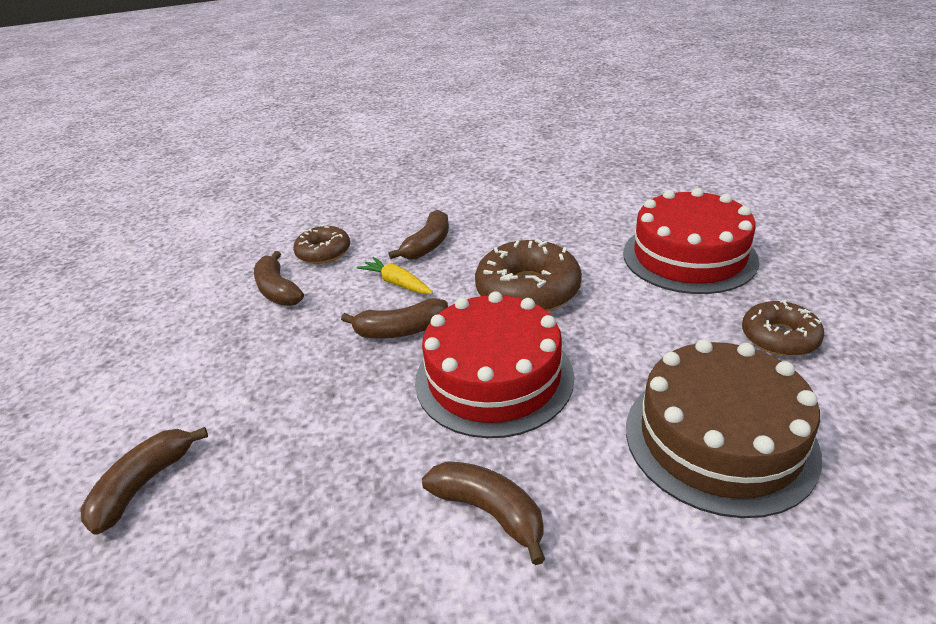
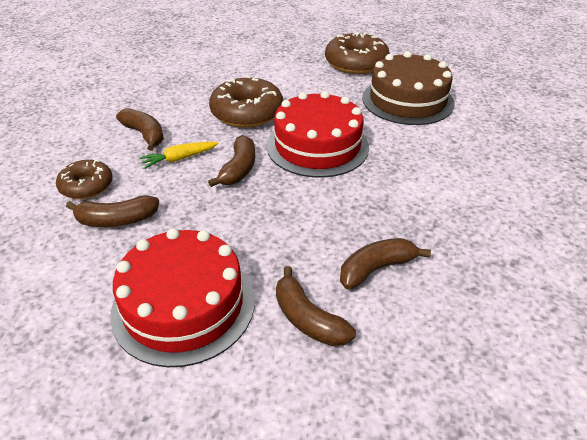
camera: 70 degrees left, 5 degrees up
brown banana [422,461,545,565] -> brown banana moved to [340,238,431,289]
red cake [623,188,759,294] -> red cake moved to [111,228,255,367]
brown donut [742,300,824,356] -> brown donut [325,32,390,74], size x1.64

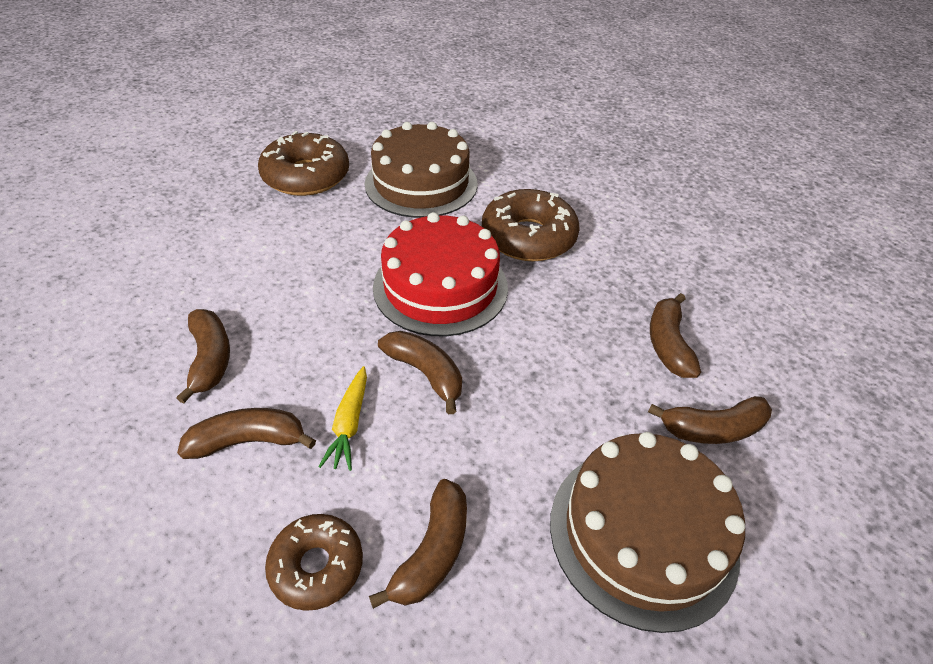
camera: 60 degrees left, 5 degrees up
red cake [111,228,255,367] -> brown cake [550,432,745,633]
brown donut [209,75,283,128] -> brown donut moved to [482,189,580,261]
none -> brown banana [177,309,230,404]

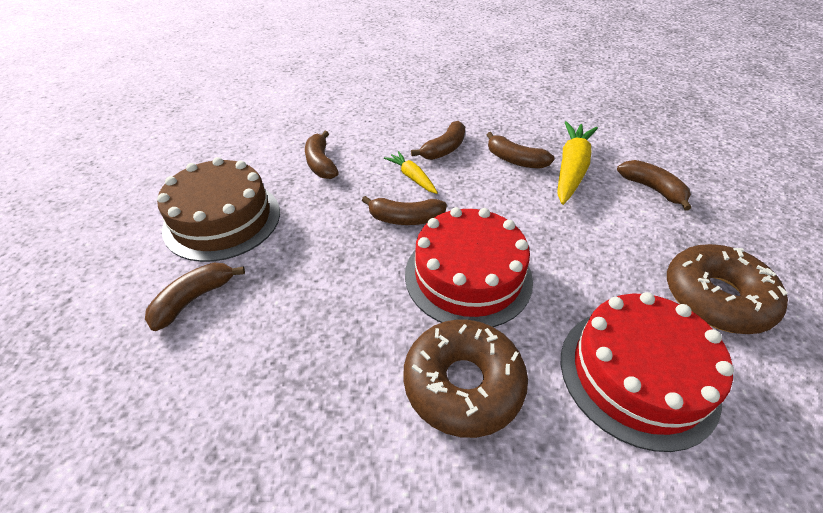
camera: 140 degrees right, 0 degrees up
brown donut [265,514,363,611] -> none
brown cake [365,122,477,218] -> red cake [561,292,734,452]
brown banana [650,293,701,378] -> brown banana moved to [617,160,691,211]
none -> yellow carrot [557,121,598,205]

